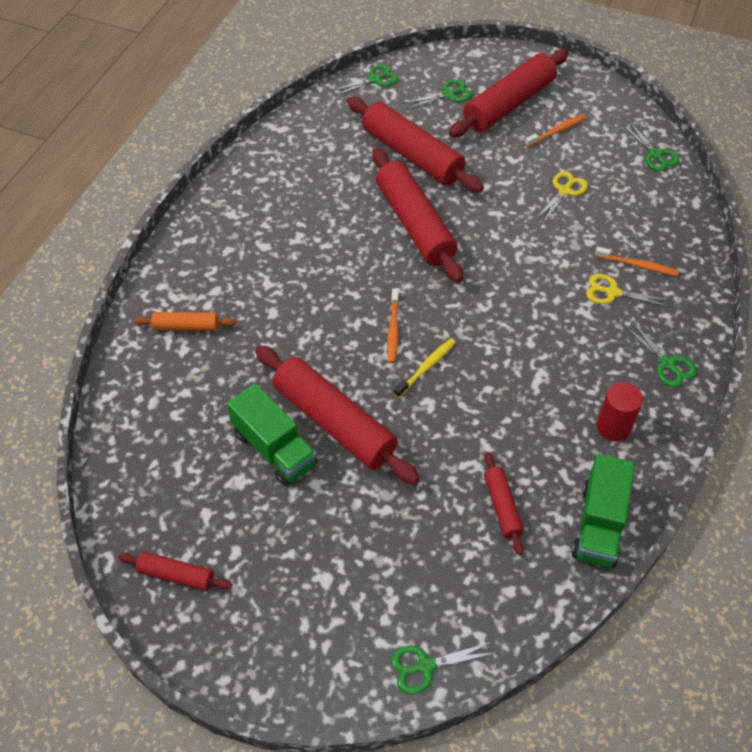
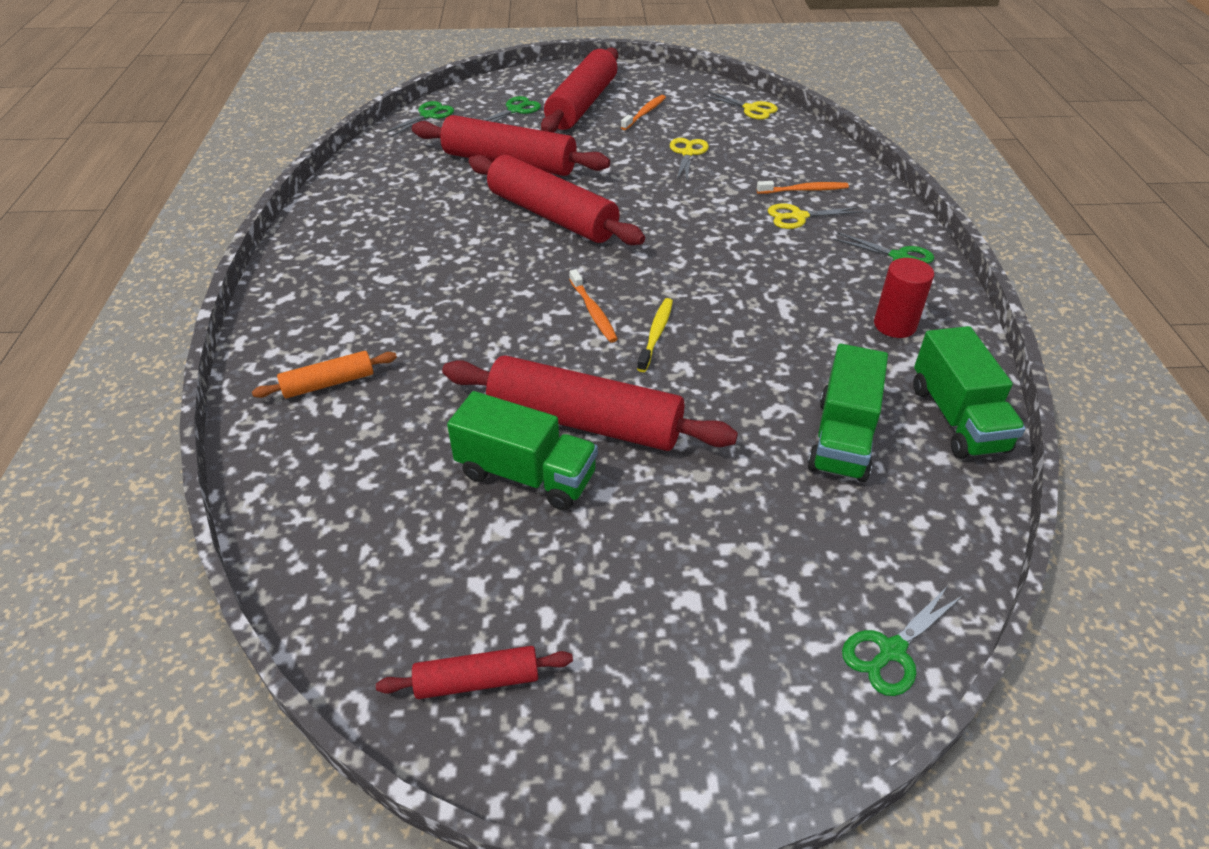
camera: 25 degrees left, 10 degrees down
red rolling pin [484,452,524,555] -> green truck [807,344,888,482]
green scissors [622,122,680,171] -> yellow scissors [703,91,778,120]

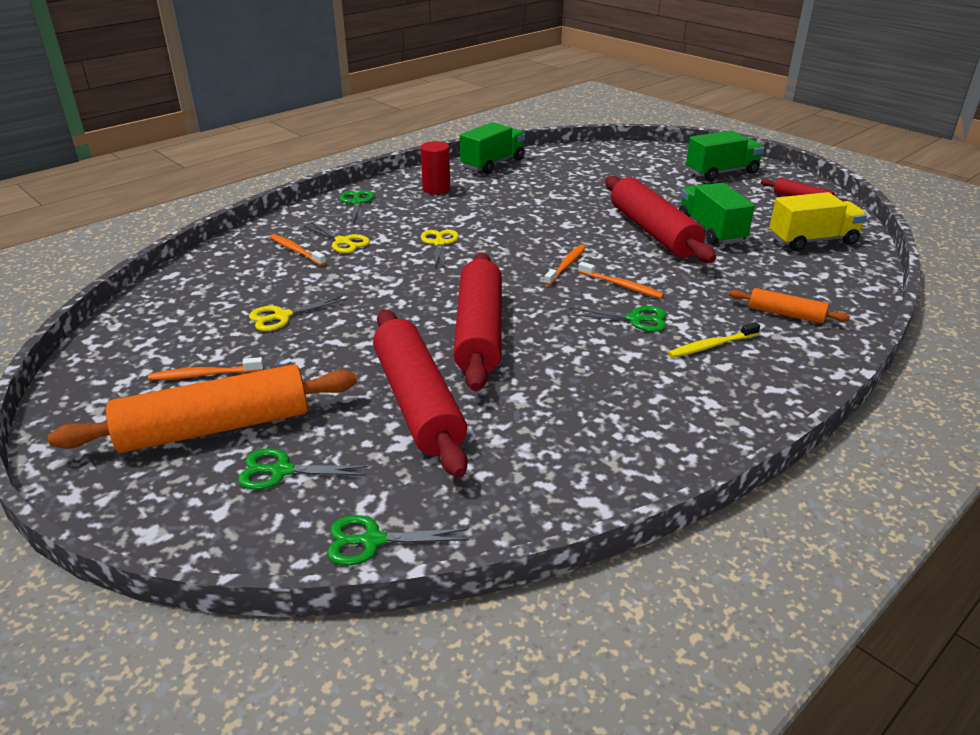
camera: 130 degrees left, 10 degrees down
red rolling pin [541,47,618,133] -> orange rolling pin [48,364,357,453]
yellow toothbrush [637,298,673,372] -> yellow toothbrush moved to [668,322,760,358]
yellow scissors [703,91,778,120] -> yellow scissors moved to [421,229,459,269]
green truck [807,344,888,482] -> green truck moved to [686,131,764,181]
green scissors [842,586,963,696] -> green scissors moved to [568,306,666,332]
none -> orange toothbrush [578,262,664,299]
none -> yellow truck [769,192,867,251]

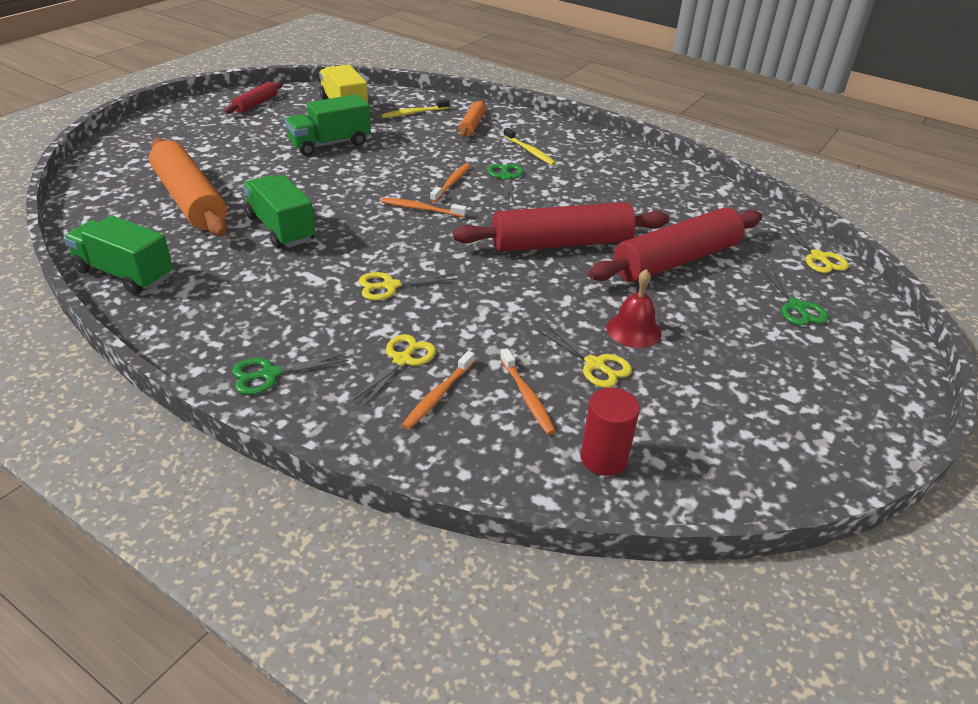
camera: 105 degrees left, 5 degrees up
orange rolling pin [48,364,357,453] -> orange rolling pin moved to [149,138,228,237]
orange toothbrush [148,357,264,380] -> orange toothbrush moved to [500,348,556,435]
green scissors [327,515,469,566] -> yellow scissors [781,223,849,273]
red cylinder [420,141,450,194] -> red cylinder moved to [580,388,640,476]
red rolling pin [605,176,716,263] -> none
green truck [686,131,764,181] -> green truck moved to [242,175,316,249]
none -> yellow toothbrush [381,99,450,118]
none -> red bell [606,269,661,348]

